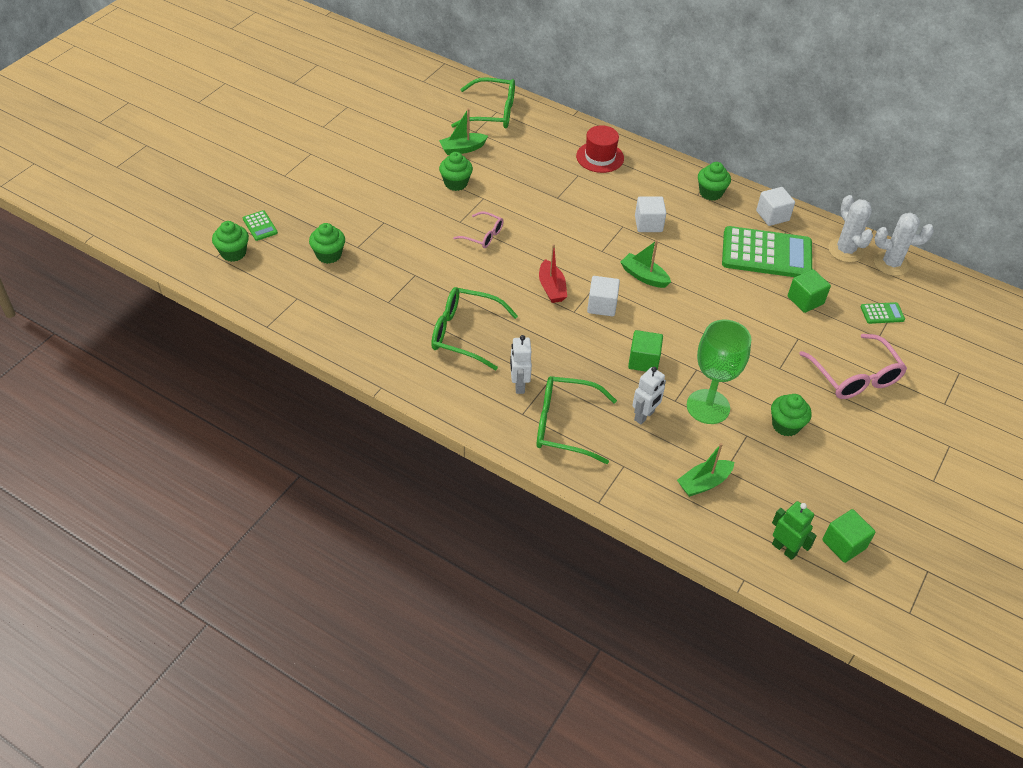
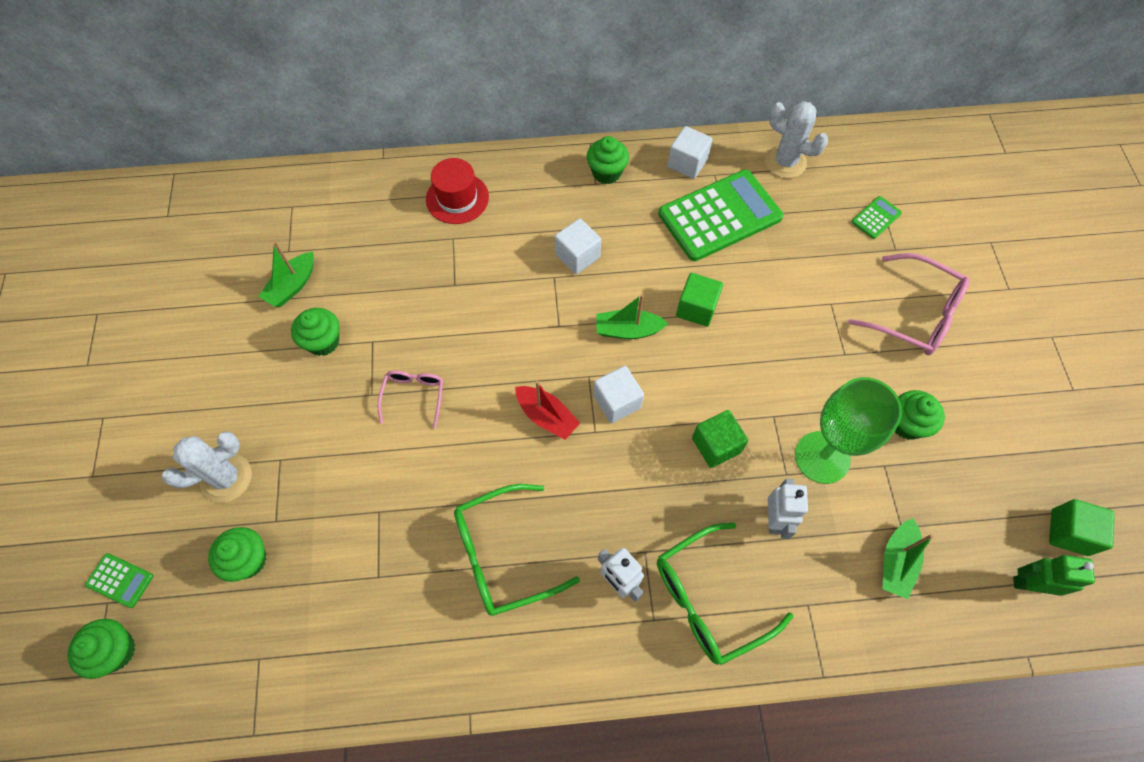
camera: 35 degrees left, 15 degrees up
green glasses [451,78,515,128] -> none
pink glasses [453,212,504,248] -> pink glasses turned 75 degrees counterclockwise [378,371,443,429]
green cube [787,269,831,313] -> green cube moved to [676,273,723,327]
white cactus [874,213,934,276] -> white cactus moved to [162,431,252,503]

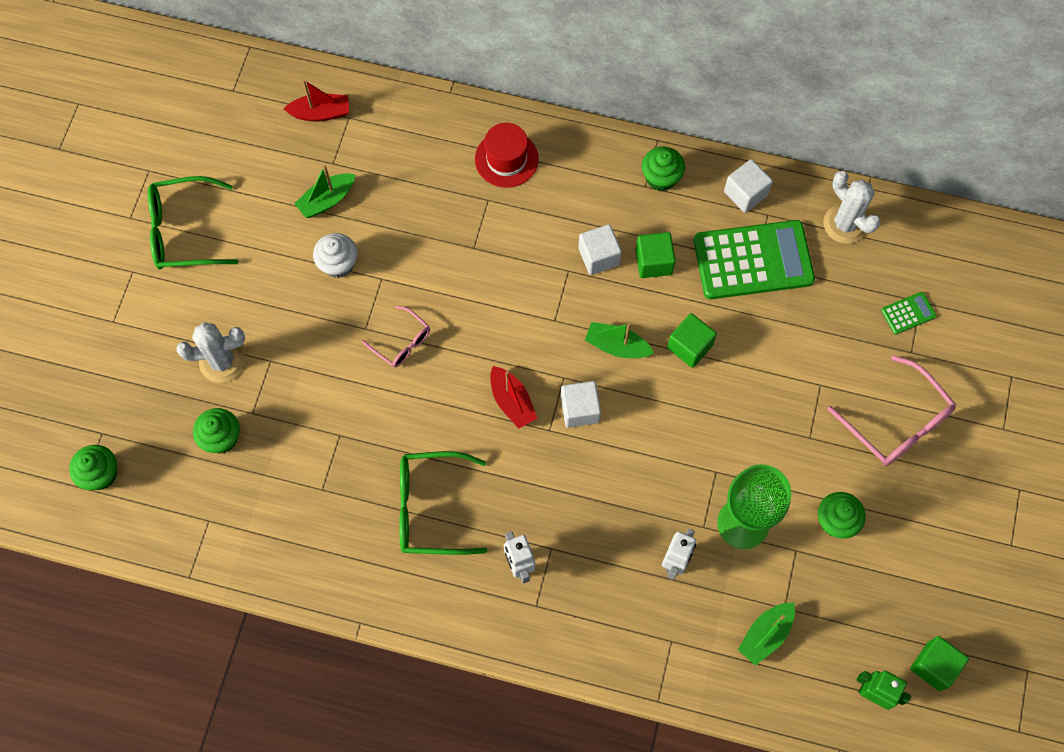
camera: 20 degrees right, 5 degrees up
green calculator [85,553,153,608] -> none
green cupcake [291,308,339,356] -> white cupcake [313,233,358,278]
pink glasses [378,371,443,429] -> pink glasses turned 105 degrees clockwise [362,306,430,368]
green glasses [657,523,794,665] -> green glasses moved to [148,176,238,270]
green cube [692,410,748,468] -> green cube moved to [635,232,676,278]
none -> red boat [284,79,349,122]

